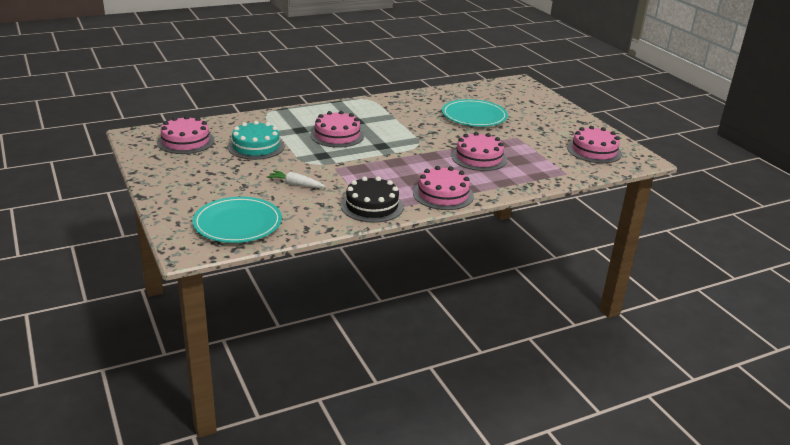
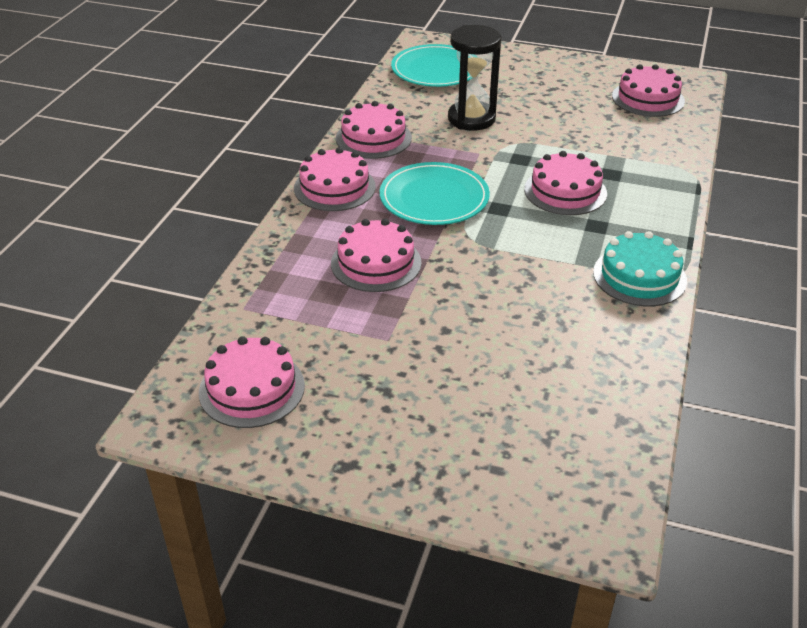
camera: 135 degrees right, 10 degrees up
turquoise cake [228,121,284,160] -> turquoise cake moved to [593,231,687,306]
white carrot [266,170,325,188] -> black hourglass [448,25,501,131]
black cake [341,176,404,223] -> pink cake [336,101,412,159]
turquoise plate [442,99,508,127] -> turquoise plate moved to [380,162,490,225]

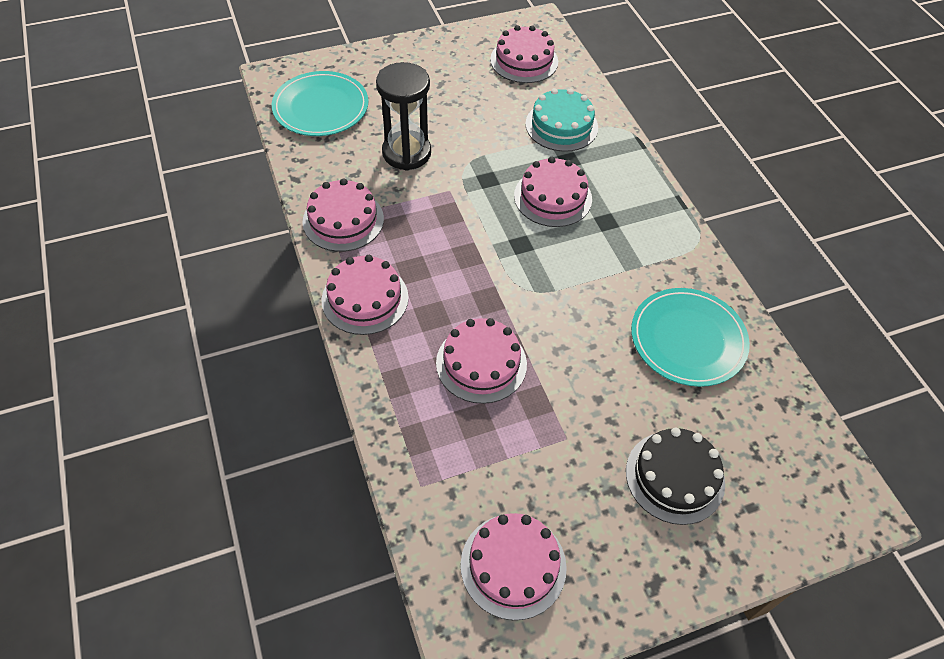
camera: 40 degrees left, 15 degrees up
turquoise plate [380,162,490,225] -> turquoise plate moved to [631,288,750,387]
turquoise cake [593,231,687,306] -> turquoise cake moved to [525,88,598,152]
none -> black cake [626,428,725,525]

